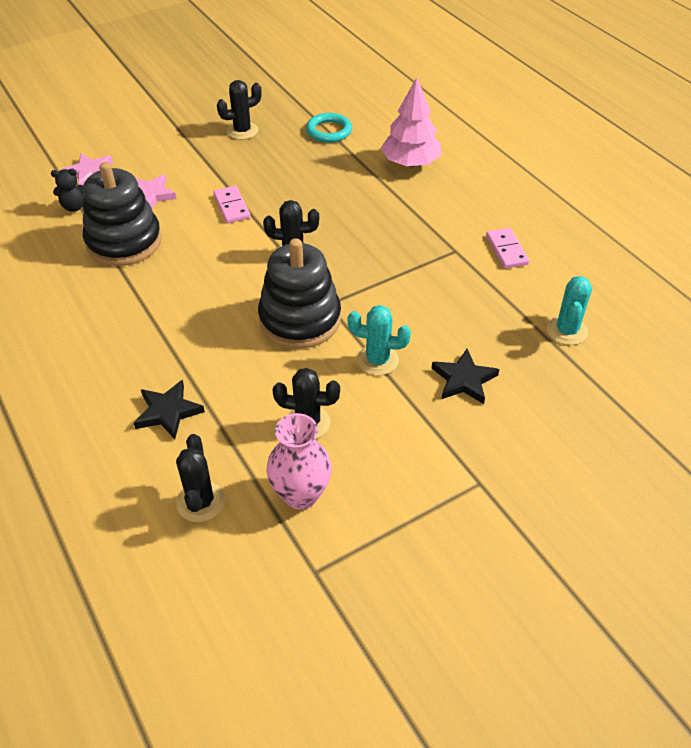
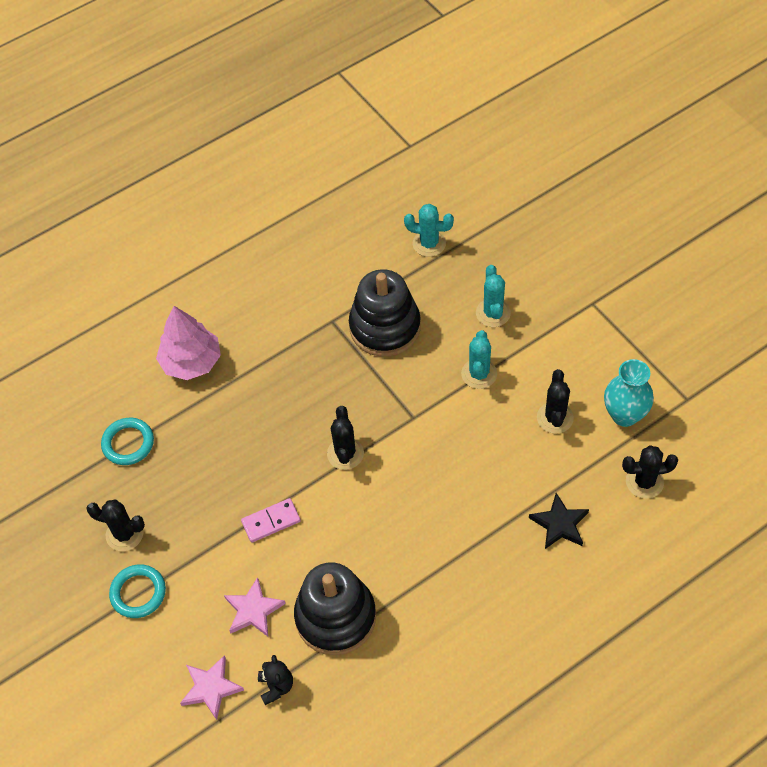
camera: 90 degrees left, 10 degrees up
black cactus [217,80,262,140] -> black cactus turned 45 degrees counterclockwise [86,499,145,551]
black stacking toy [258,238,341,349] -> black stacking toy moved to [349,269,421,357]
pink vase [266,413,332,509] -> turquoise vase [604,359,654,427]
black star [432,349,499,404] -> turquoise cactus [476,265,511,327]
pink domino [486,228,529,269] -> none
none -> turquoise ring [109,564,166,618]

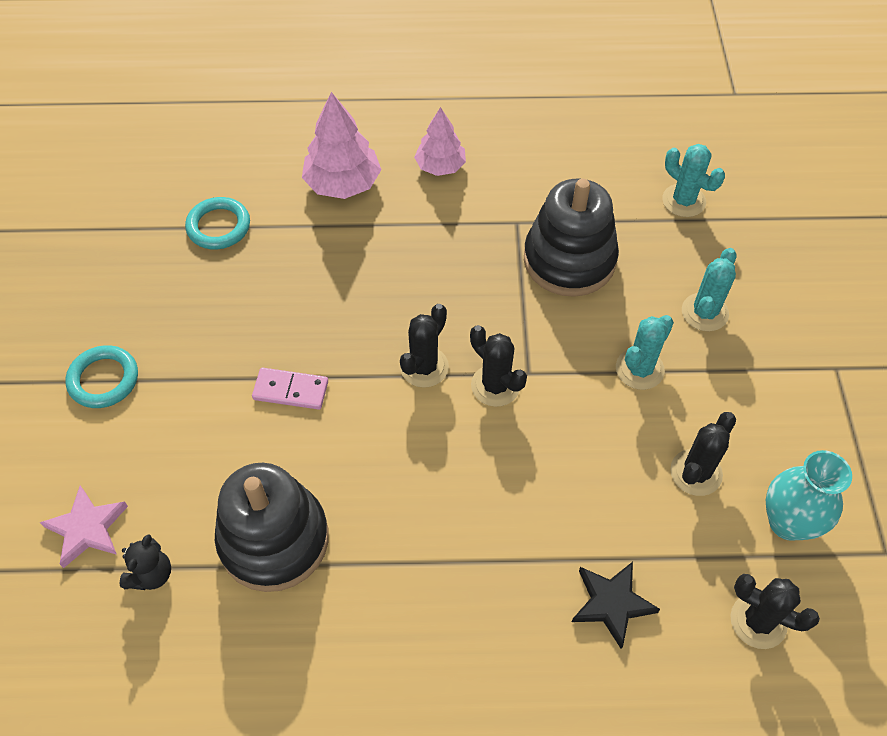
camera: 30 degrees right, 0 degrees up
black cactus [86,499,145,551] -> black cactus moved to [470,325,527,407]
pink star [224,577,286,637] -> none
none -> pink tree [414,107,466,176]

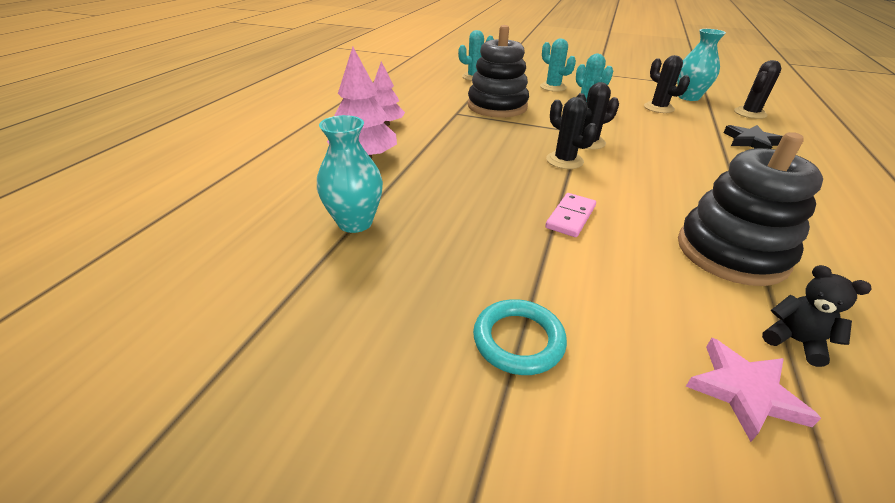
camera: 70 degrees left, 20 degrees down
turquoise ring [185,197,250,249] -> turquoise vase [317,115,383,233]

